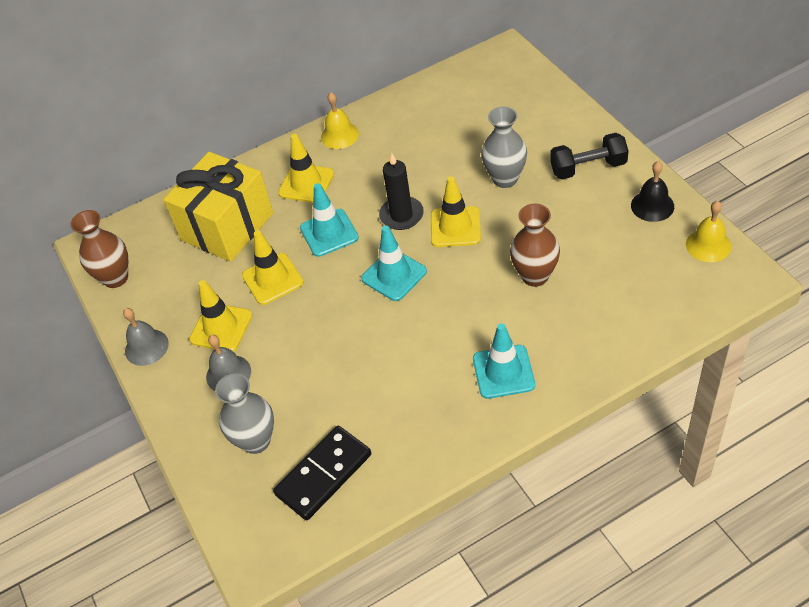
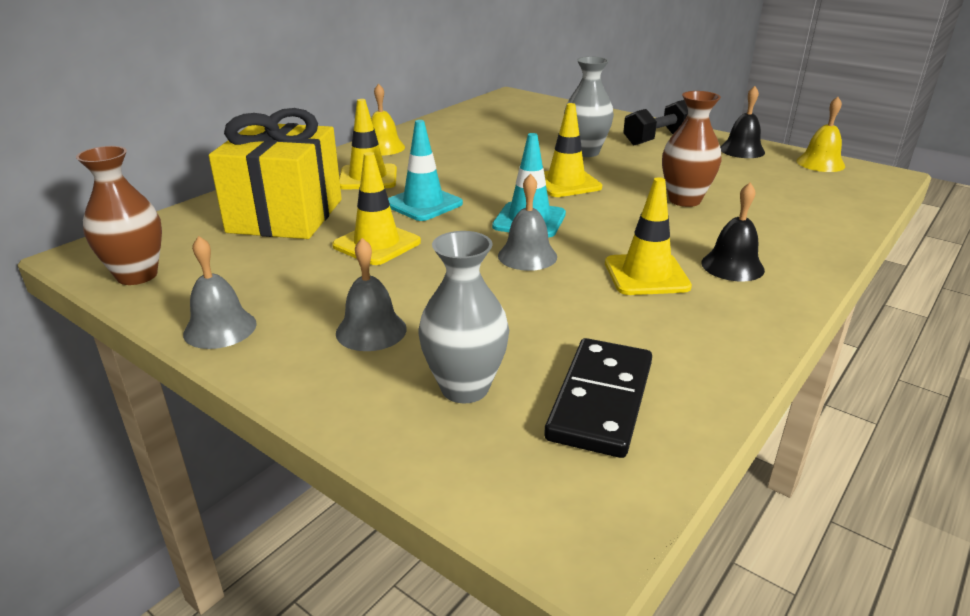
camera: 30 degrees left, 20 degrees down
yellow traffic cone [189,280,252,351] -> yellow traffic cone moved to [605,177,692,295]
black candle [379,153,424,230] -> none
turquoise traffic cone [473,323,535,399] -> black bell [701,183,765,282]
none -> grey bell [498,174,557,271]

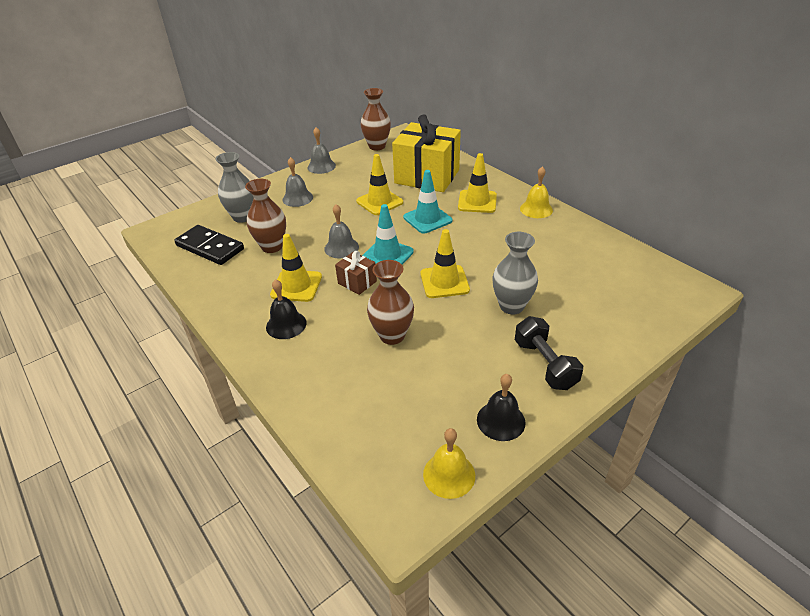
camera: 105 degrees right, 10 degrees up
none -> brown vase [245,179,286,253]
none -> brown gift [335,251,377,295]

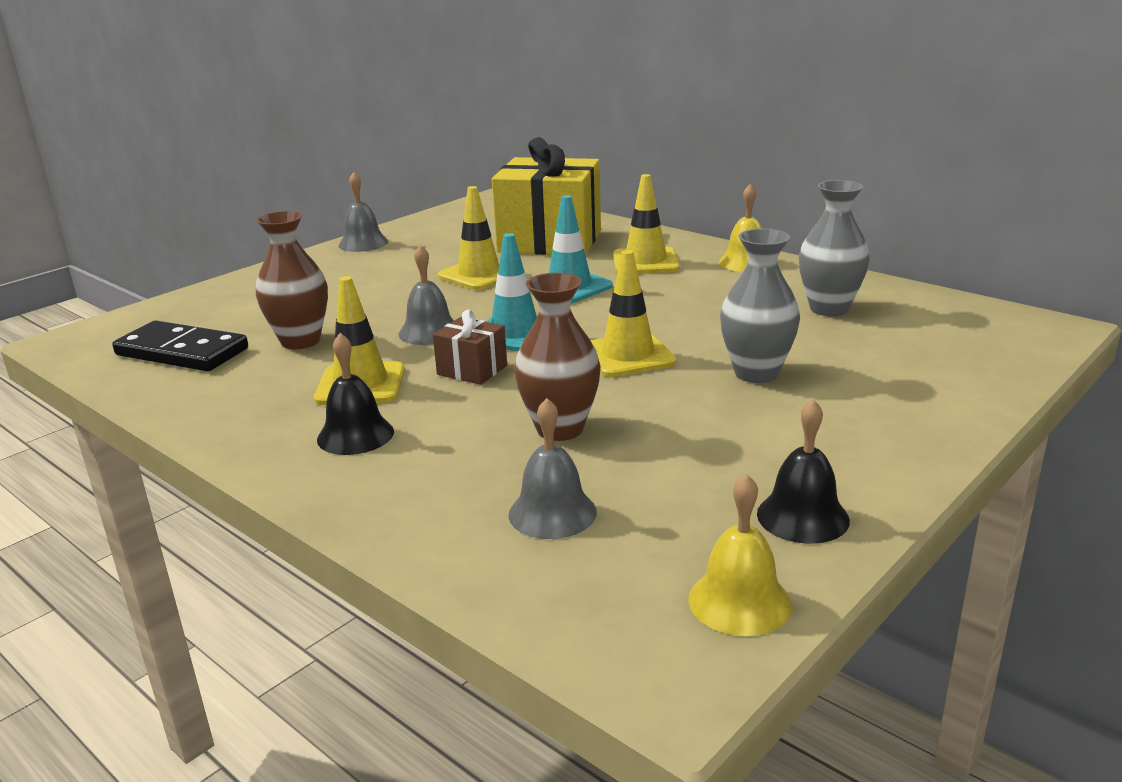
camera: 10 degrees left, 15 degrees down
grey vase [216,152,254,223] -> grey vase moved to [799,180,870,316]
grey bell [282,157,313,207] -> grey bell moved to [509,398,597,539]
brown vase [361,88,391,150] -> none
black dumbbell [515,316,583,390] -> none

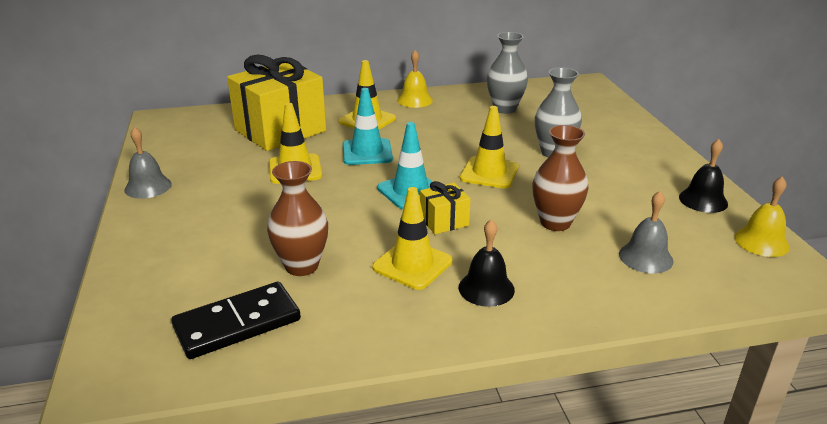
camera: 55 degrees left, 5 degrees up
grey bell [398,245,454,345] -> none
brown gift [433,309,507,385] -> yellow gift [420,181,470,234]

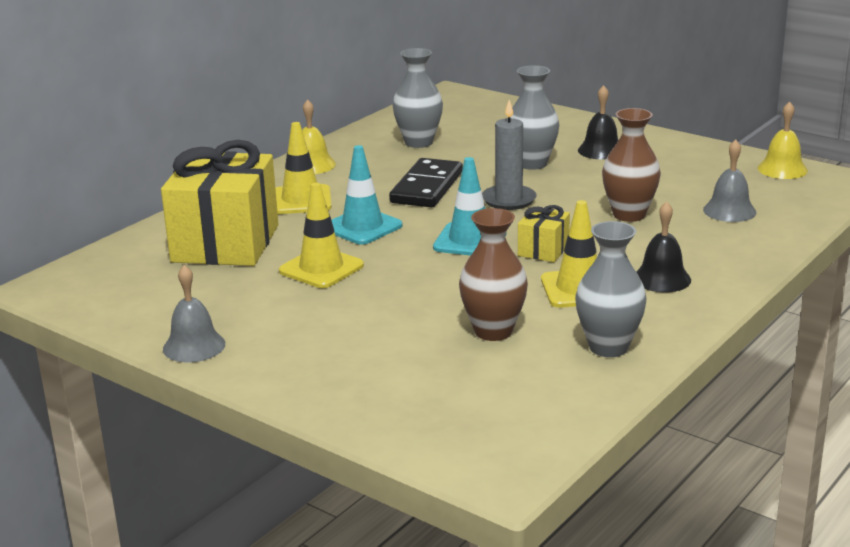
camera: 40 degrees left, 5 degrees down
black domino [172,282,301,359] -> black domino moved to [389,158,463,207]
yellow traffic cone [460,106,518,188] -> grey candle [482,100,537,210]
black bell [679,139,728,213] -> black bell moved to [578,85,618,160]
none -> grey vase [575,221,646,357]

